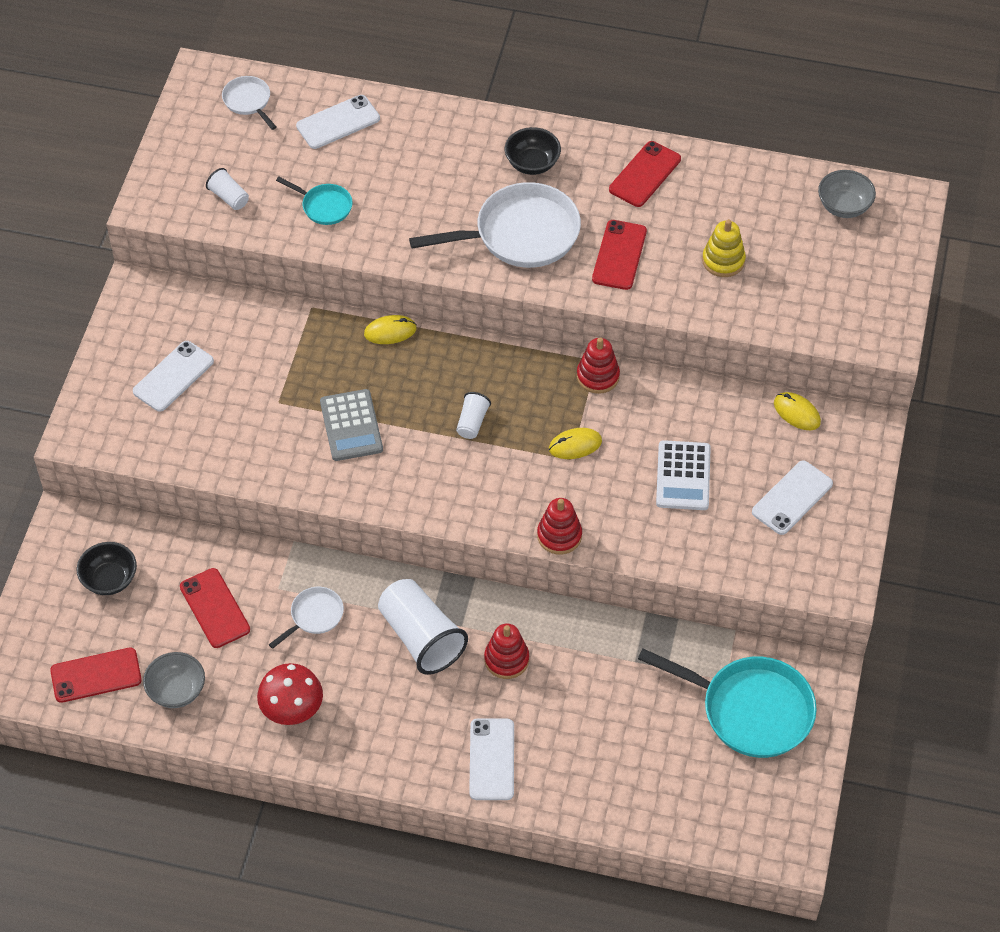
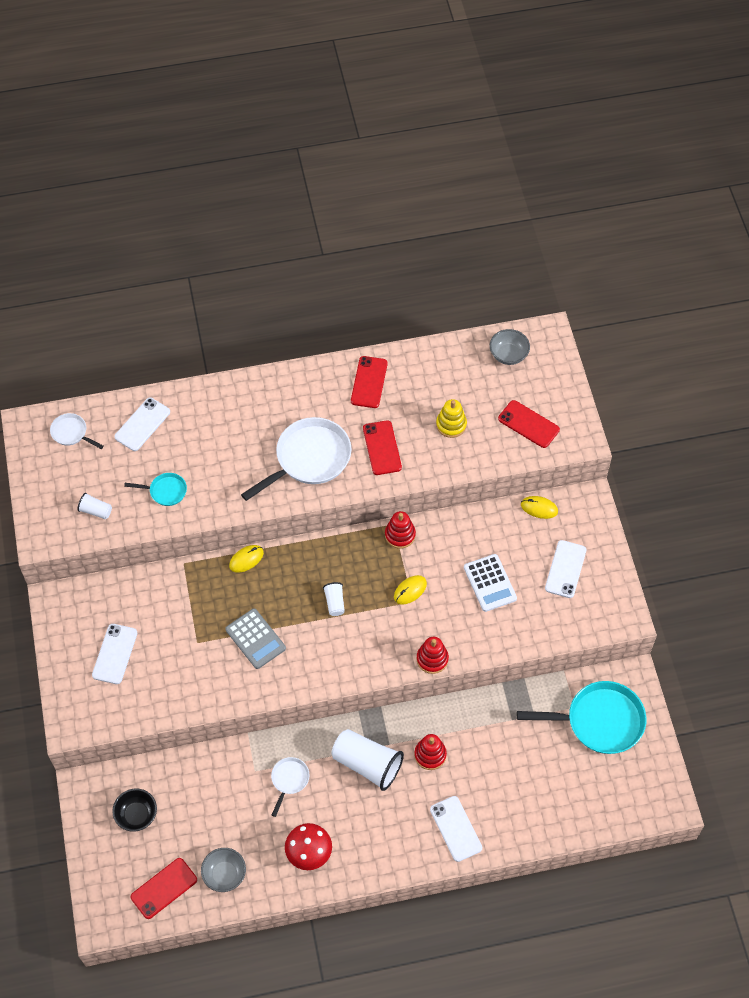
camera: 25 degrees left, 5 degrees up
red phone [180,568,250,648] -> red phone moved to [498,400,560,448]
black bowl [505,127,561,175] -> none

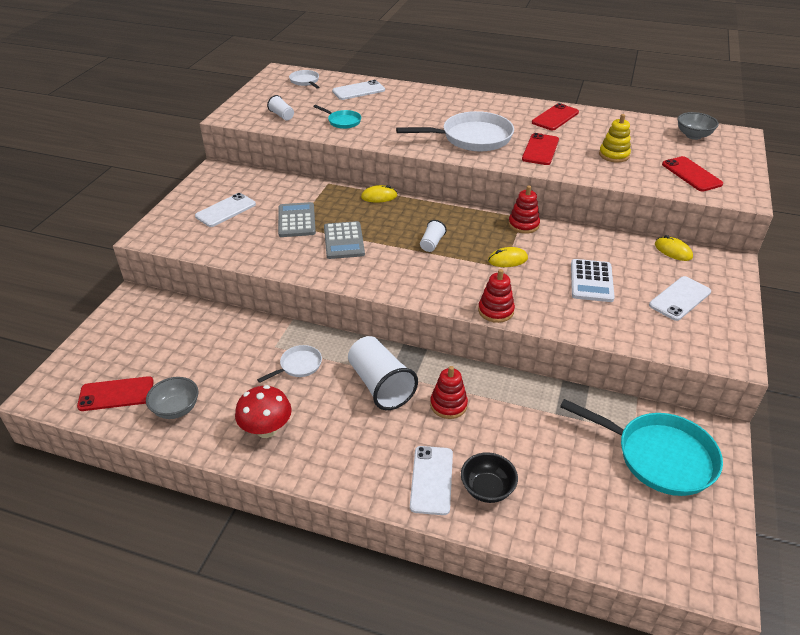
camera: 30 degrees right, 20 degrees down
black bowl [112,789,157,832] -> black bowl moved to [461,452,518,503]
none -> grey calculator [278,202,316,237]

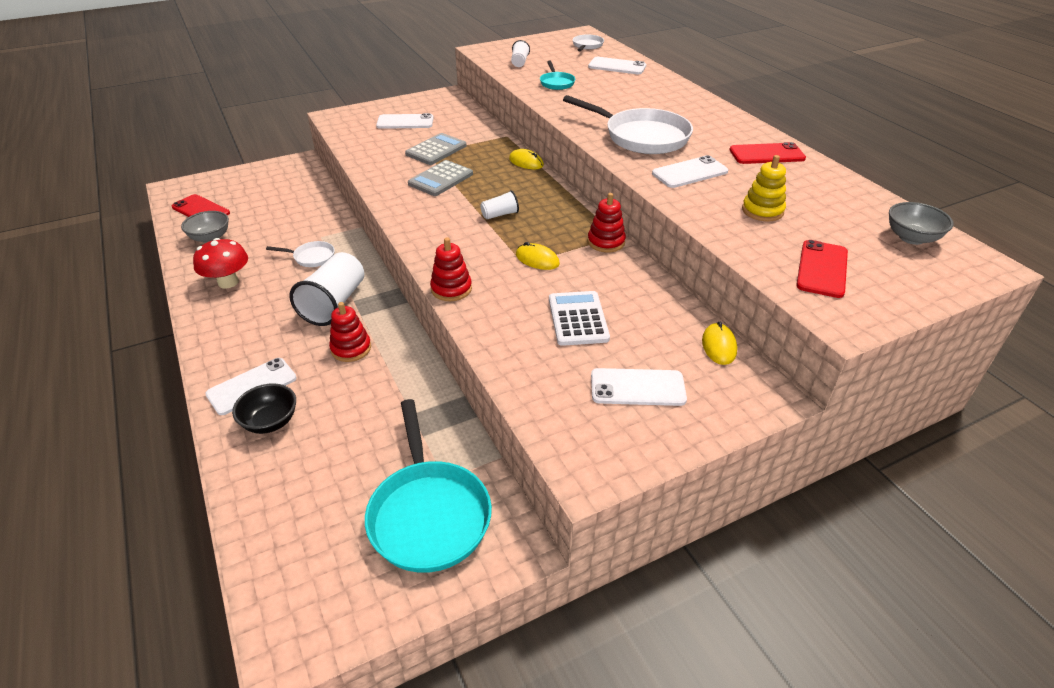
camera: 45 degrees right, 0 degrees up
red phone [522,133,559,165] -> white phone [652,155,728,188]
white calculator [571,259,615,302] -> white calculator turned 120 degrees clockwise [549,291,610,346]

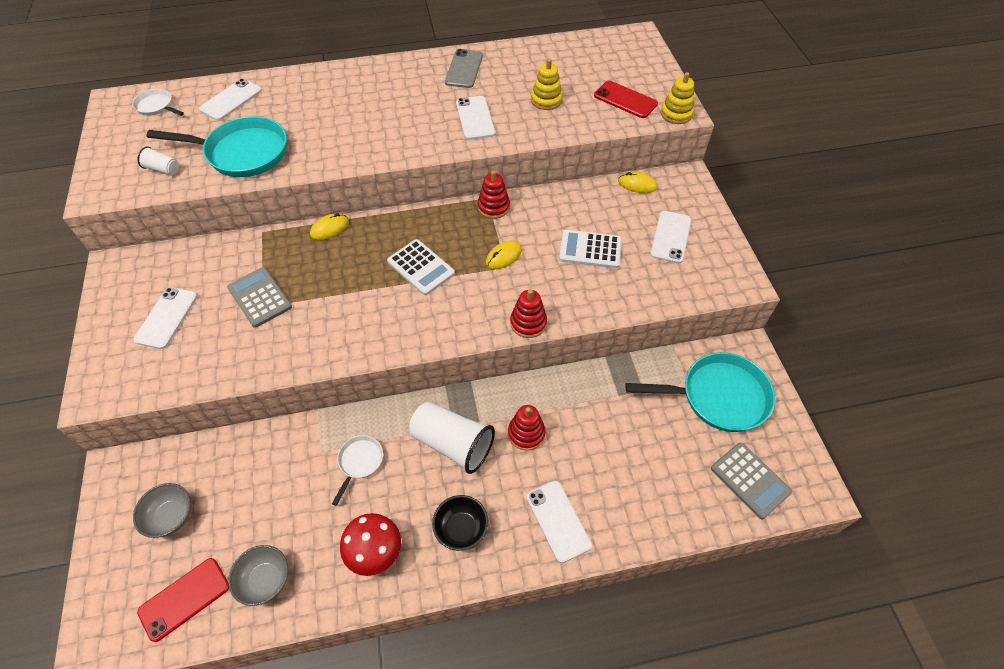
camera: 75 degrees left, 15 degrees up
black bowl [232,383,296,434] -> black bowl moved to [432,495,488,551]
grey calculator [408,160,473,196] -> grey calculator moved to [711,442,792,519]
white cup [480,190,519,219] -> white calculator [387,239,455,295]
turquoise pan [540,61,575,90] -> turquoise pan [147,116,287,177], size x2.04
white pan [563,95,693,154] -> none
red phone [729,142,806,164] -> grey phone [445,49,483,88]
grey bowl [889,202,954,245] -> grey bowl moved to [133,483,191,538]
none -> yellow stacking toy [661,72,694,124]

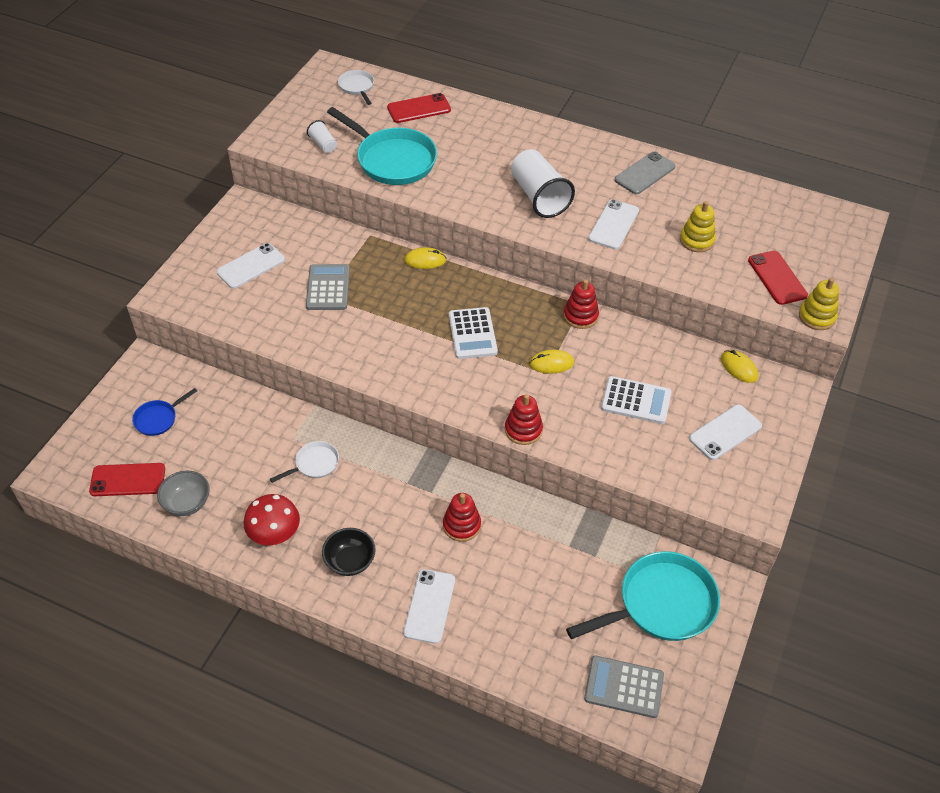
camera: 35 degrees right, 5 degrees down
grey bowl [133,483,191,538] -> blue pan [132,388,197,436]
white phone [199,78,262,121] -> red phone [387,93,451,123]
white cup [409,402,495,474] -> white cup moved to [511,149,575,218]
white calculator [559,229,622,268] -> white calculator turned 150 degrees clockwise [601,376,672,424]
turquoise pan [625,352,775,432] -> turquoise pan turned 60 degrees counterclockwise [566,551,720,641]
grey calculator [711,442,792,519] -> grey calculator turned 105 degrees clockwise [584,655,664,718]

